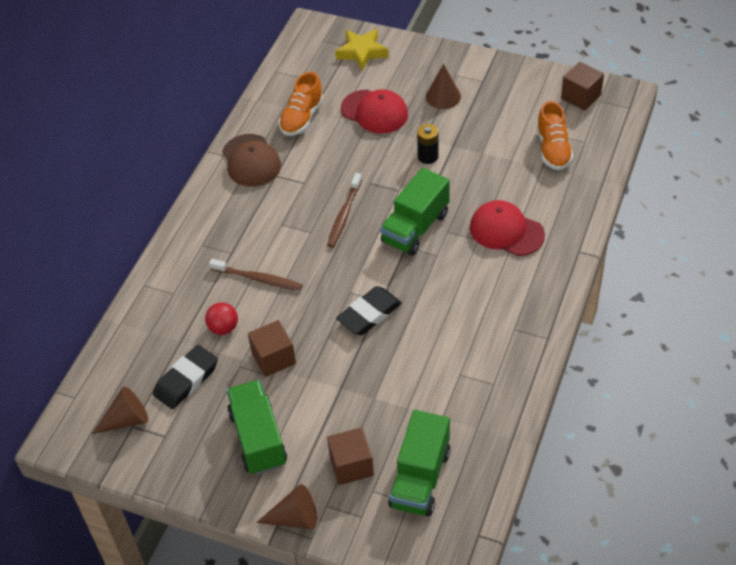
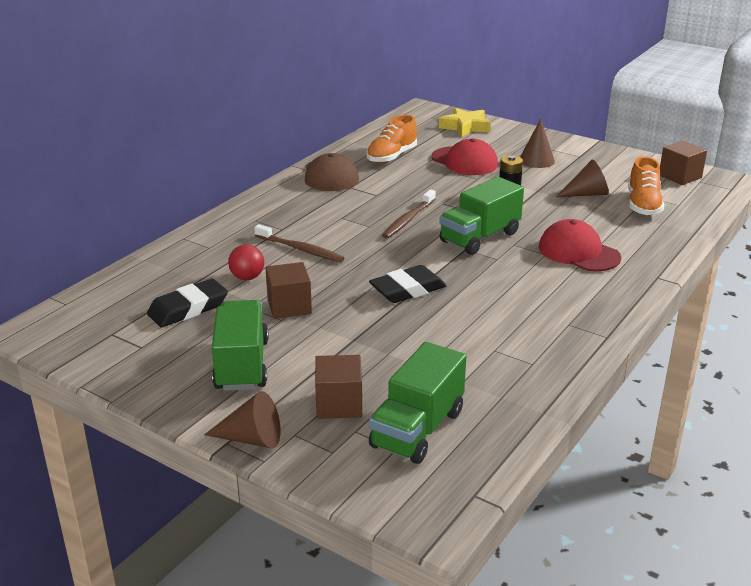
camera: 10 degrees right, 20 degrees down
brown cone [92,387,148,434] -> brown cone moved to [556,160,609,197]

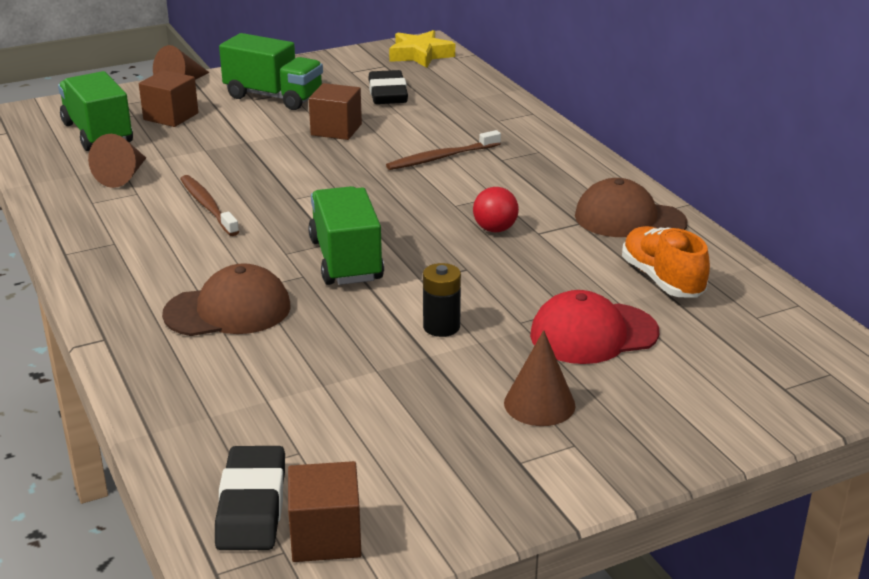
camera: 120 degrees right, 0 degrees up
red ball [228,244,264,280] -> red ball moved to [473,187,519,232]
black eraser [369,265,446,303] -> black eraser moved to [215,446,285,550]
brown toothbrush [382,189,436,239] -> brown toothbrush moved to [180,175,239,236]
yellow star [439,108,491,137] -> yellow star moved to [389,30,455,68]
red cap [539,219,621,271] -> brown cap [162,263,291,336]
brown cone [556,160,609,197] -> brown cone moved to [88,134,146,188]
orange shoe [628,157,664,216] -> none

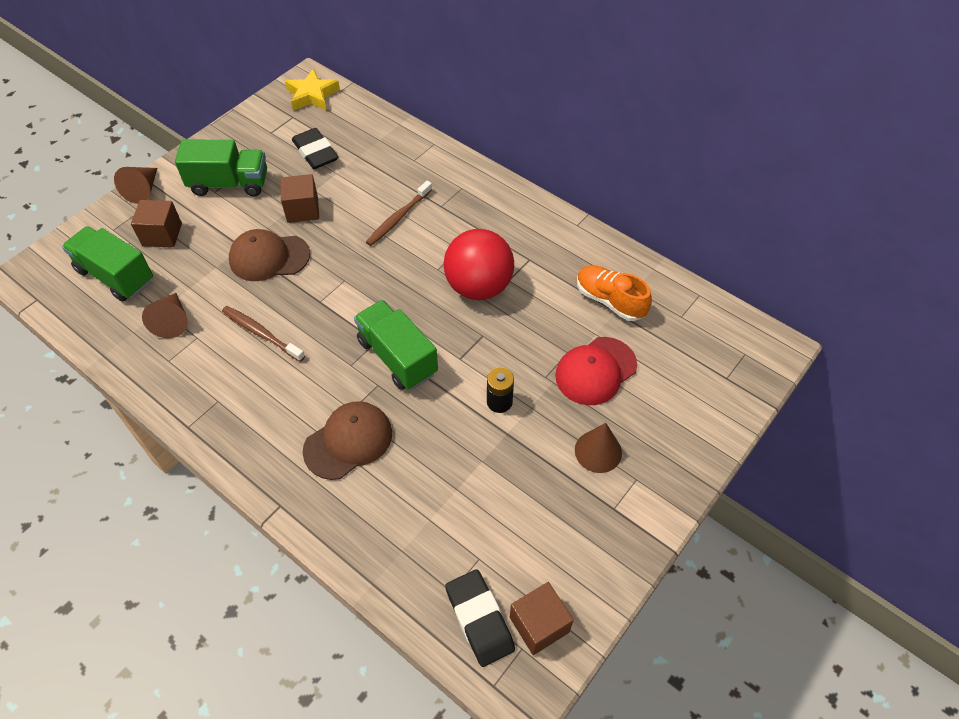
camera: 25 degrees left, 25 degrees up
red ball [473,187,519,232] -> red ball [443,229,514,300], size x2.09
brown cap [575,178,688,237] -> brown cap moved to [229,229,310,281]

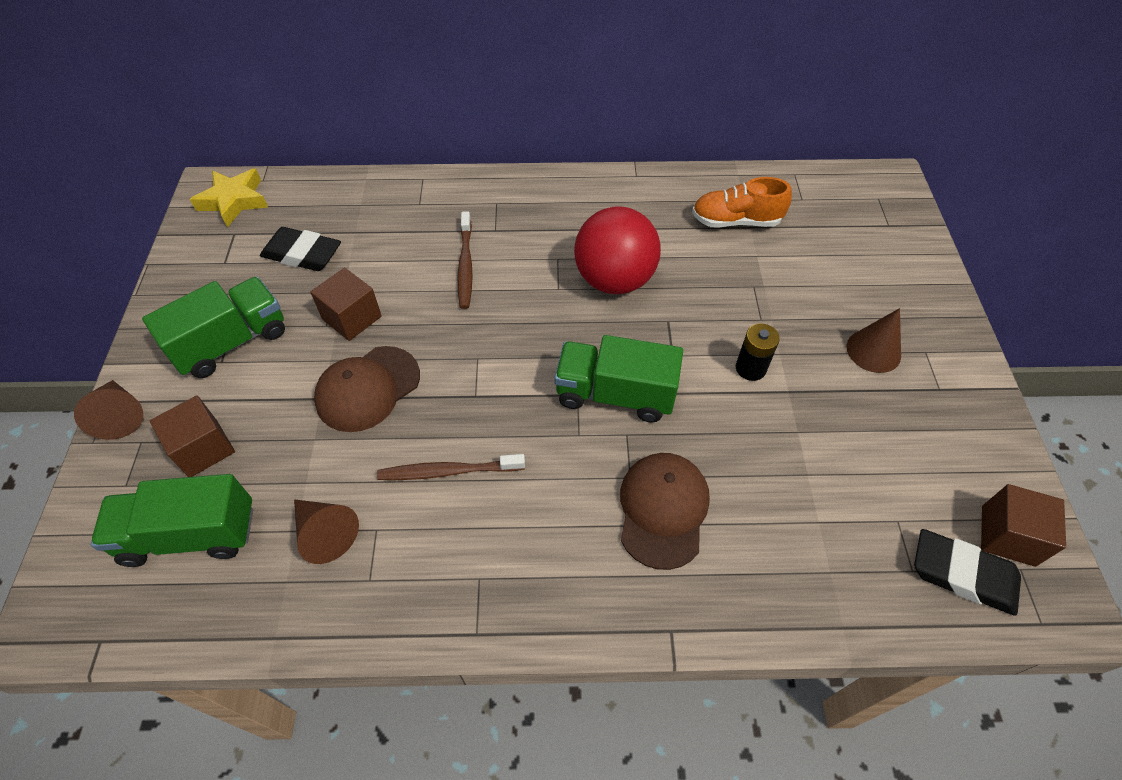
camera: 40 degrees left, 0 degrees up
red cap [555,337,637,405] -> none

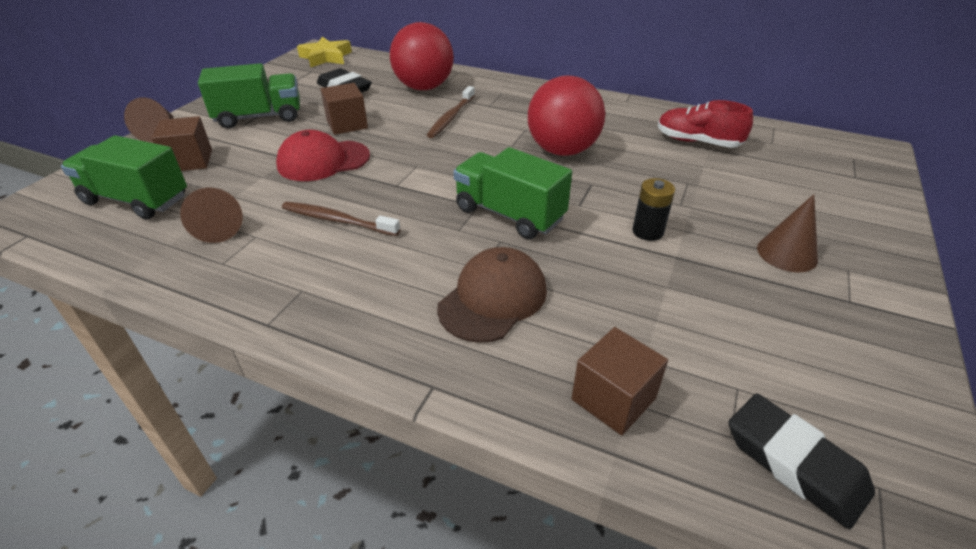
camera: 25 degrees right, 15 degrees down
brown cap [314,346,420,432] -> red cap [276,130,370,181]
orange shoe [692,177,792,228] -> red shoe [658,100,753,148]
brown cube [981,484,1066,567] -> brown cube moved to [572,327,668,435]
none -> red ball [390,22,454,90]

